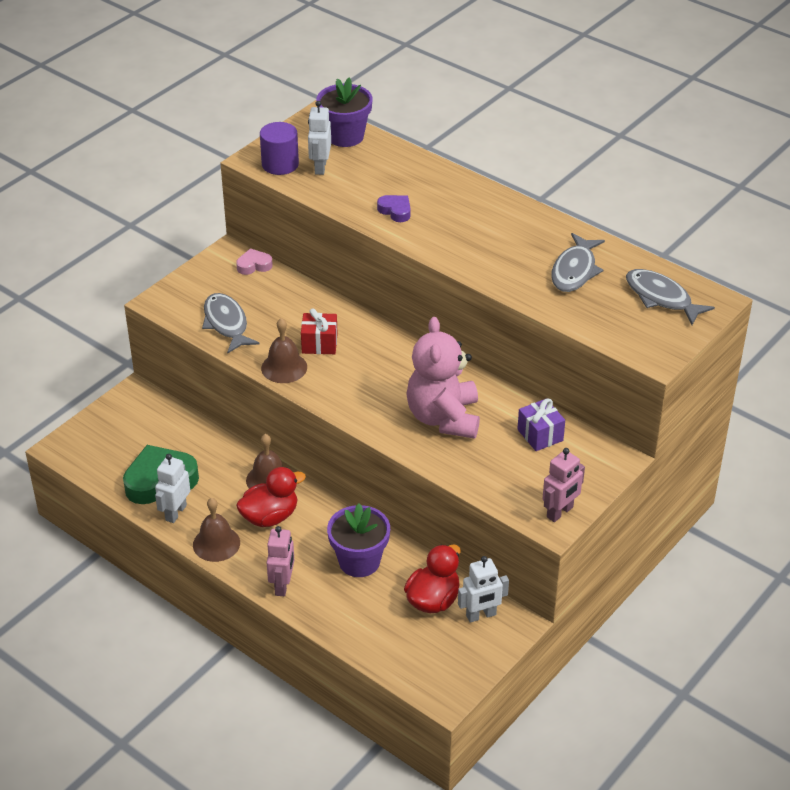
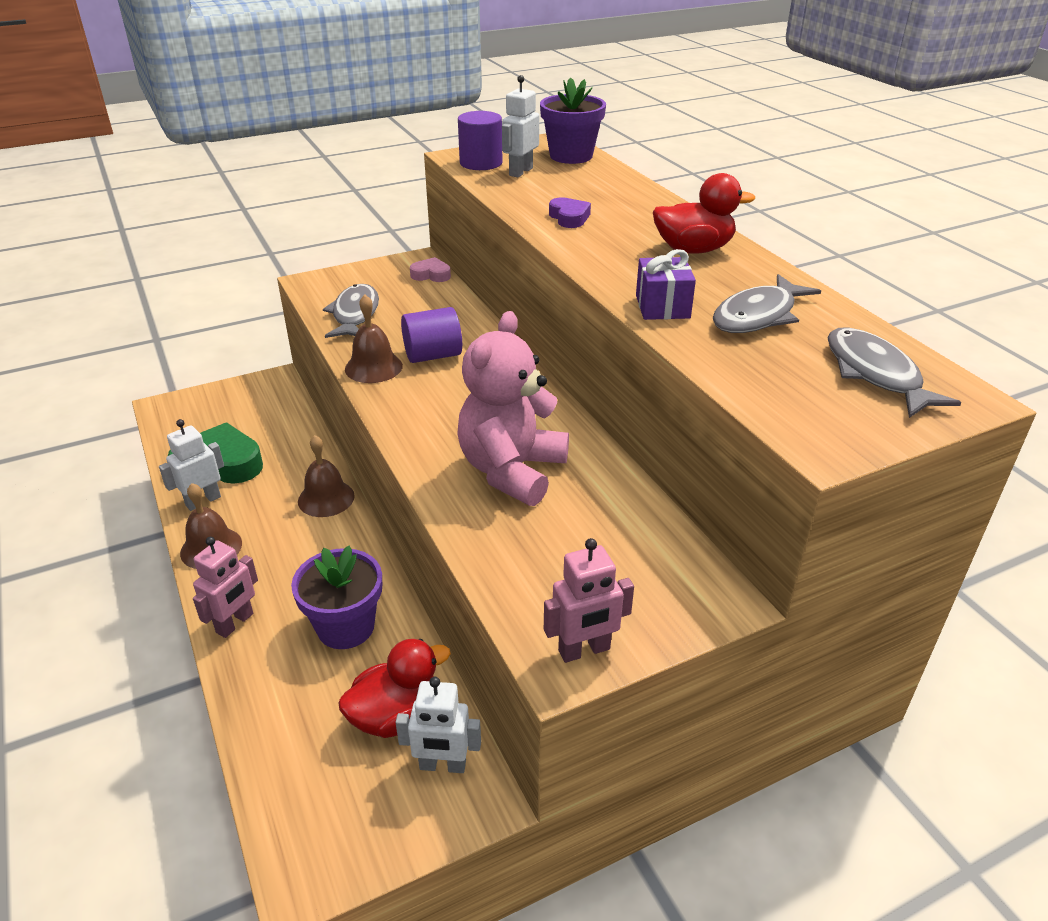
camera: 25 degrees right, 5 degrees down
red duck [236,467,306,527] -> red duck moved to [653,173,755,254]
red gift [301,308,338,354] -> purple cylinder [401,307,462,363]
purple gift [517,398,565,451] -> purple gift moved to [636,249,696,320]

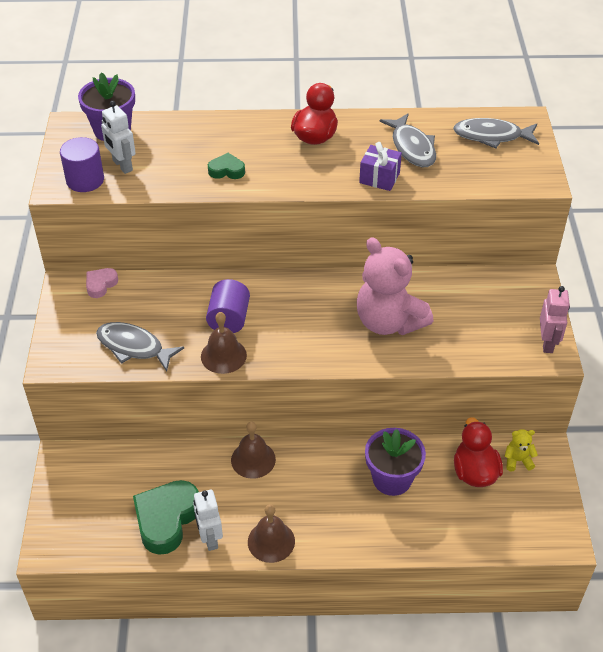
camera: 65 degrees left, 10 degrees up
pink robot [193,537,258,638] -> none
white robot [396,677,481,773] -> yellow teddy bear [504,429,538,472]
purple heart [549,197,591,228] -> green heart [208,153,245,179]

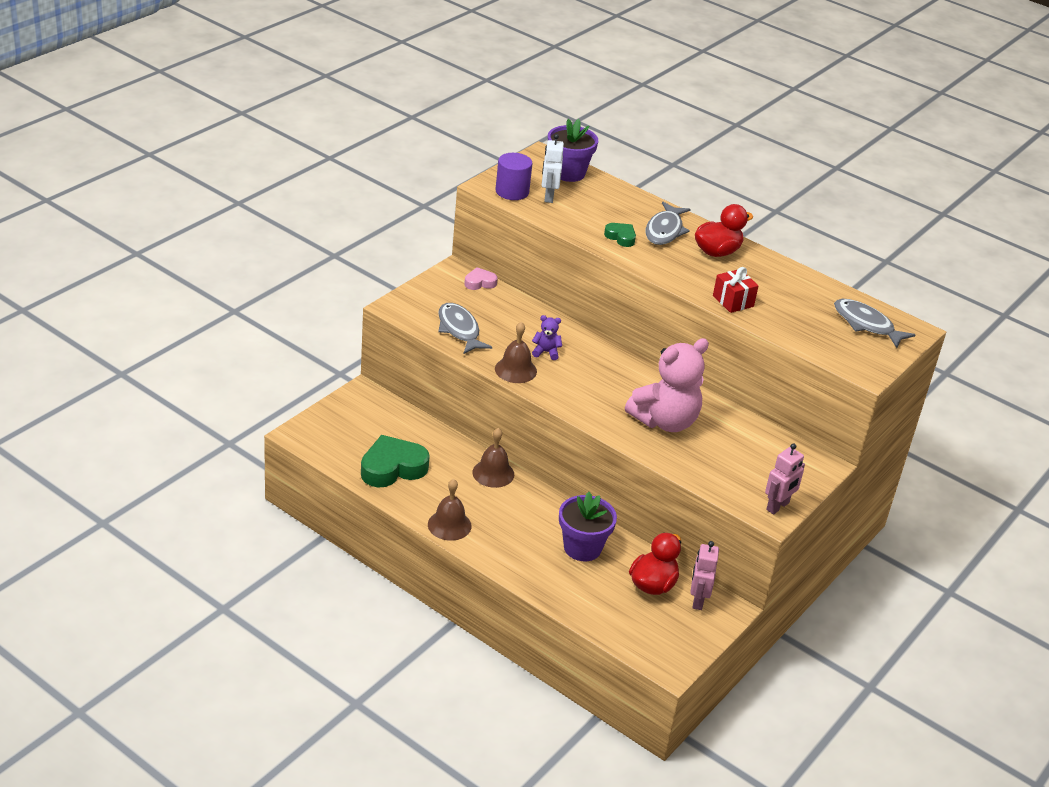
camera: 35 degrees right, 10 degrees down
white robot [193,490,223,551] -> none
purple cylinder [206,279,250,333] -> purple teddy bear [532,315,562,360]
pink teddy bear [357,237,433,335] -> pink teddy bear turned 120 degrees counterclockwise [625,338,709,432]
purple gift [359,142,402,191] -> red gift [713,267,759,313]
grey fish [379,113,436,167] -> grey fish moved to [645,202,691,245]
yellow teddy bear [504,429,538,472] -> pink robot [690,541,719,610]

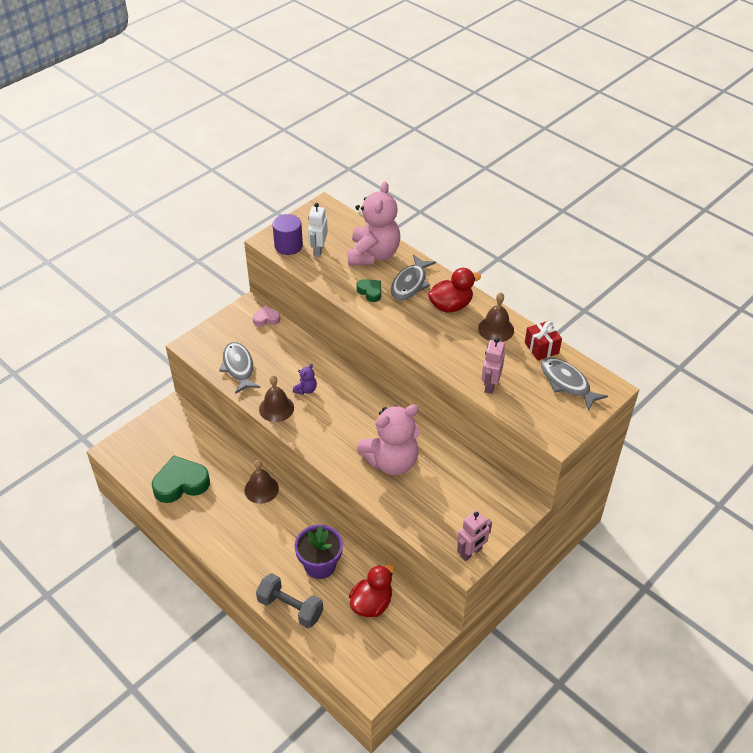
camera: 10 degrees right, 10 degrees up
brown bell [428,479,472,541] -> brown bell moved to [478,292,514,342]
purple teddy bear [532,315,562,360] -> purple teddy bear turned 105 degrees clockwise [293,364,317,395]
purple flower pot [548,119,598,182] -> none
pink robot [690,541,719,610] -> pink robot moved to [481,338,505,394]
red gift [713,267,759,313] -> red gift moved to [525,321,562,360]
none -> grey dumbbell [256,573,323,628]
none -> pink teddy bear [347,181,400,265]

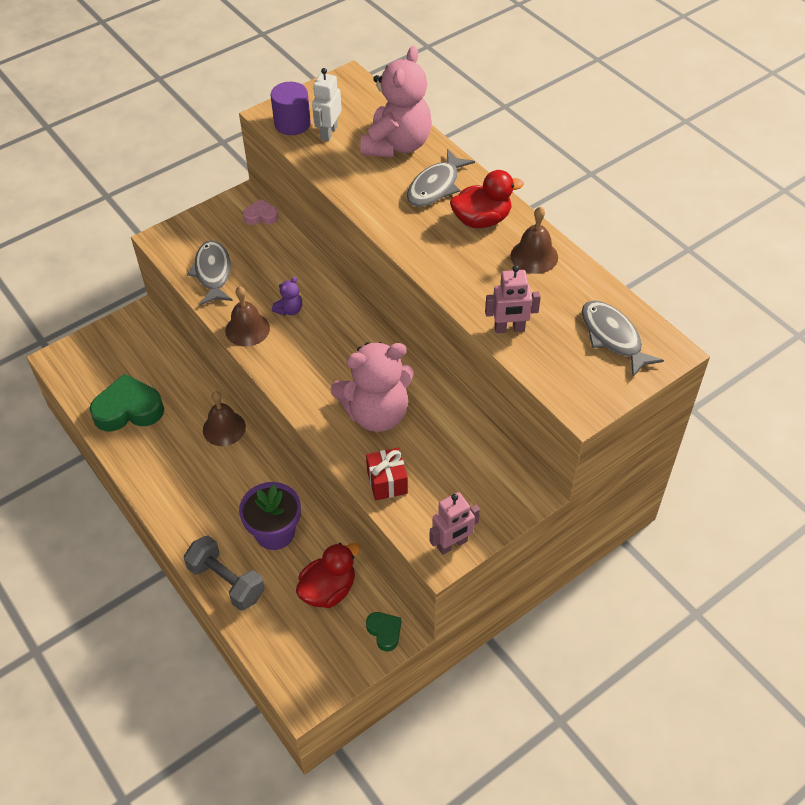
camera: 10 degrees right, 5 degrees up
green heart [357,279,381,302] -> green heart moved to [366,612,401,651]
pink robot [481,338,505,394] -> pink robot turned 120 degrees counterclockwise [485,265,541,333]
red gift [525,321,562,360] -> red gift moved to [366,448,408,501]

